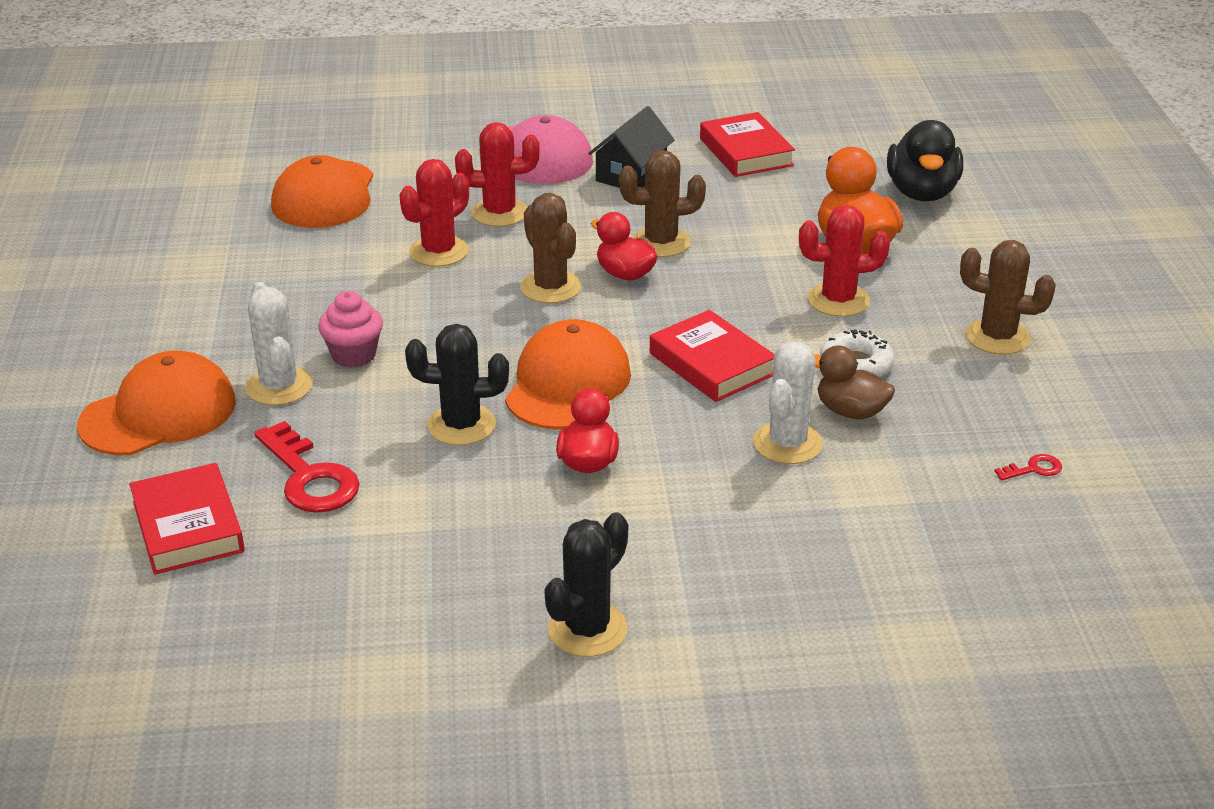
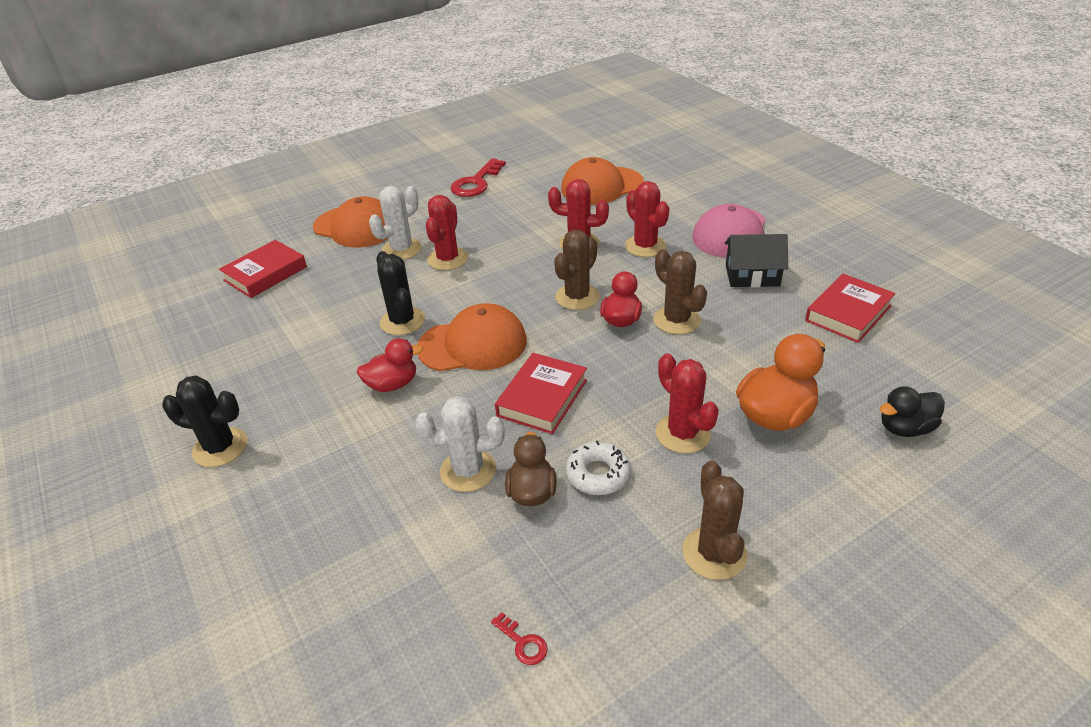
camera: 65 degrees right, 5 degrees up
red key [254,421,360,513] -> red key moved to [450,158,506,197]
pink cupcake [318,291,383,368] -> red cactus [426,195,468,270]
black duck [887,120,963,201] -> black duck [880,387,945,437], size x0.65

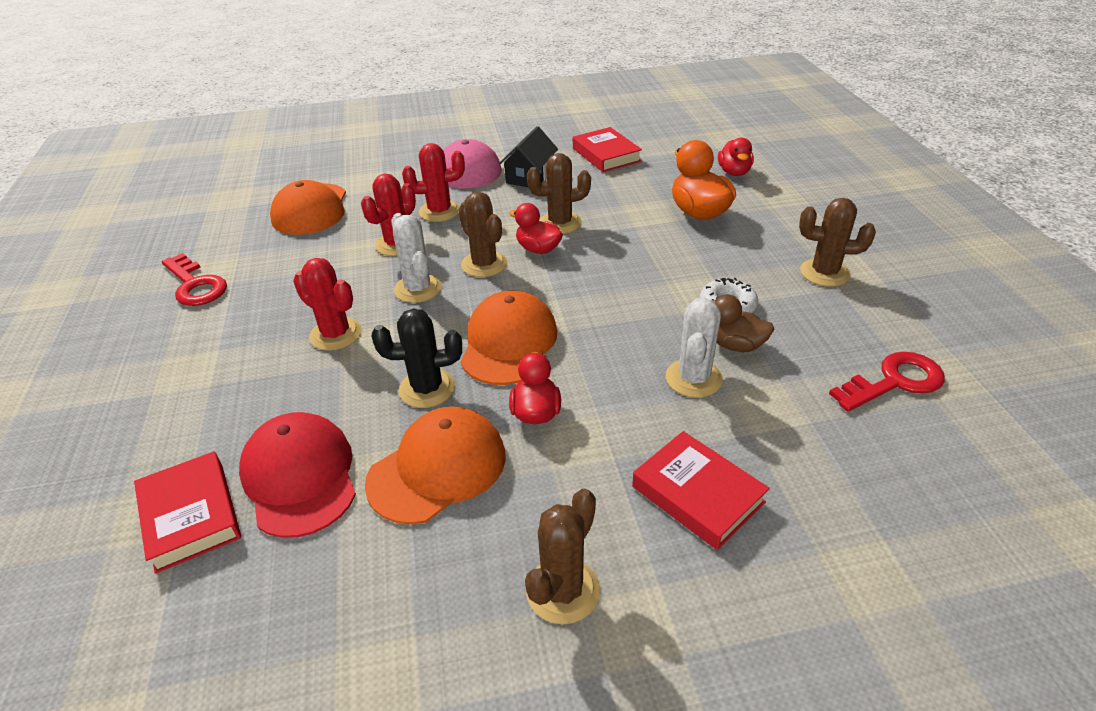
camera: 70 degrees left, 0 degrees up
black cactus [162,375,247,467] -> brown cactus [525,489,600,624]
orange cap [313,196,388,247] -> orange cap moved to [365,406,506,524]
white cactus [369,186,422,260] -> white cactus moved to [391,213,442,303]
red key [491,612,548,665] -> red key [829,351,945,412], size x2.20
red book [495,353,587,434] -> red book moved to [632,431,770,550]
red cactus [656,353,719,453] -> none
black duck [880,387,945,437] -> red duck [718,138,754,176]
none -> red cap [239,412,356,538]

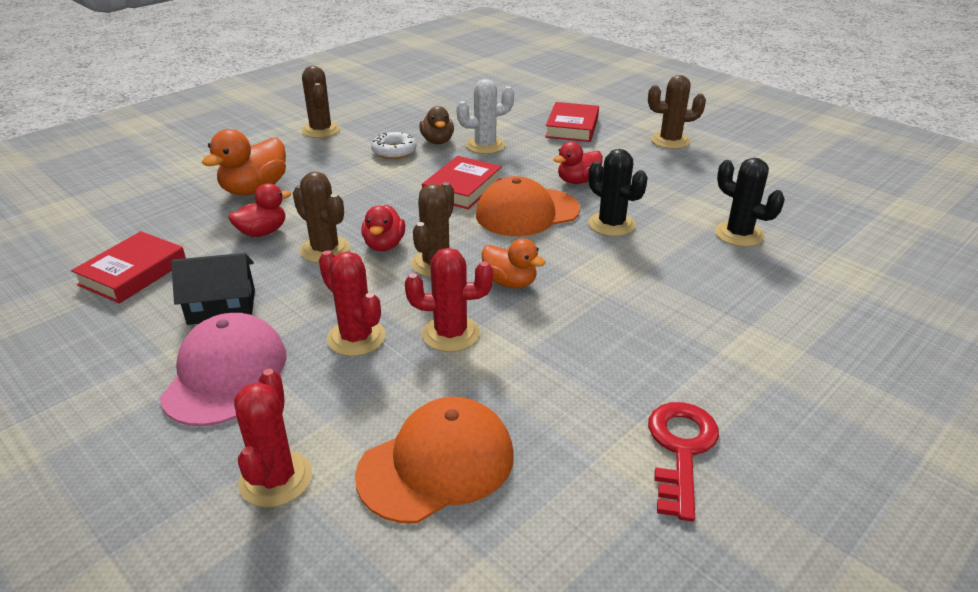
camera: 125 degrees left, 5 degrees down
red book [134,451,241,574] -> red book moved to [422,156,502,209]
red cap [239,412,356,538] -> black cactus [715,158,785,247]
red cactus [293,258,362,351] -> red cactus moved to [234,369,312,508]
orange cap [365,406,506,524] -> none
white cactus [391,213,442,303] -> orange duck [482,239,545,288]
red duck [718,138,754,176] -> red duck moved to [228,183,291,237]
red key [829,351,945,412] -> none

